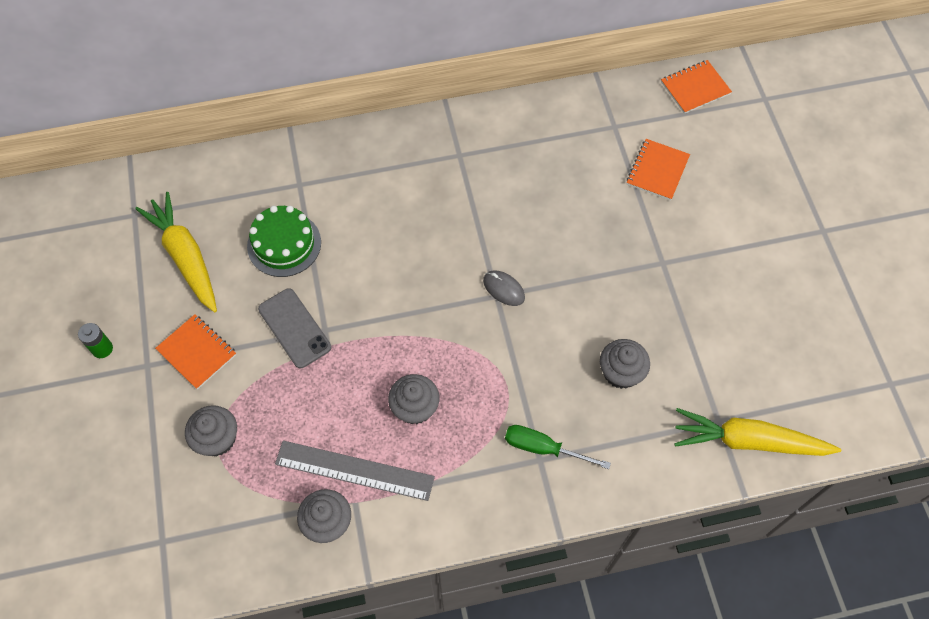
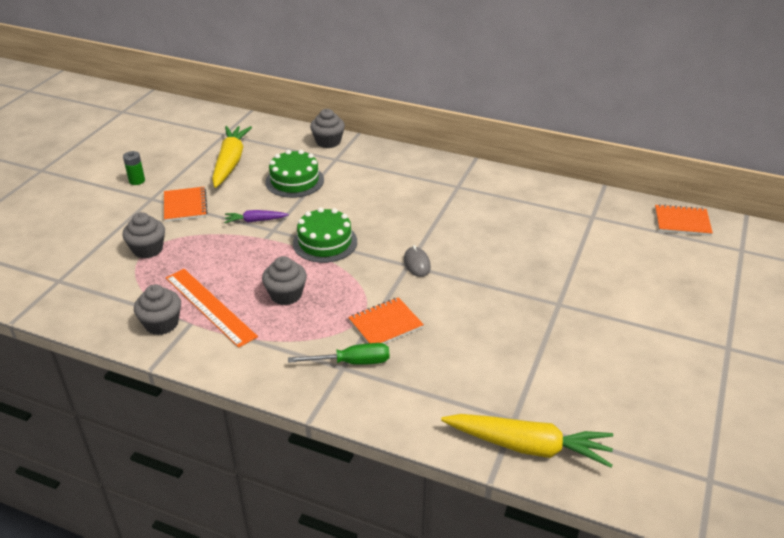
camera: 35 degrees right, 25 degrees down
grey phone [258,288,331,368] -> purple carrot [224,210,289,223]
grey ruler [275,440,435,501] -> orange ruler [166,269,258,348]
green screwdriver [505,425,611,469] -> green screwdriver turned 120 degrees clockwise [288,343,389,365]
grey cupcake [600,339,650,389] -> grey cupcake moved to [310,109,345,148]
orange notebook [627,139,690,200] -> orange notebook moved to [348,297,424,344]
yellow carrot [674,408,841,456] -> yellow carrot turned 150 degrees clockwise [441,414,613,468]
none -> green cake [293,207,357,263]

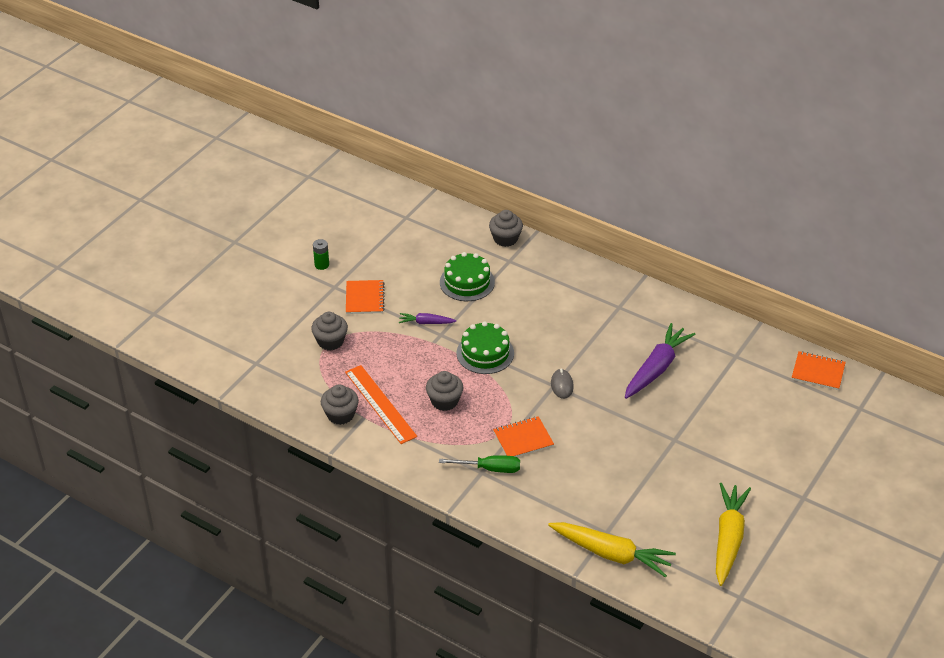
camera: 10 degrees right, 5 degrees up
yellow carrot [212,126,252,188] -> yellow carrot moved to [716,483,751,586]
none -> purple carrot [625,323,696,399]

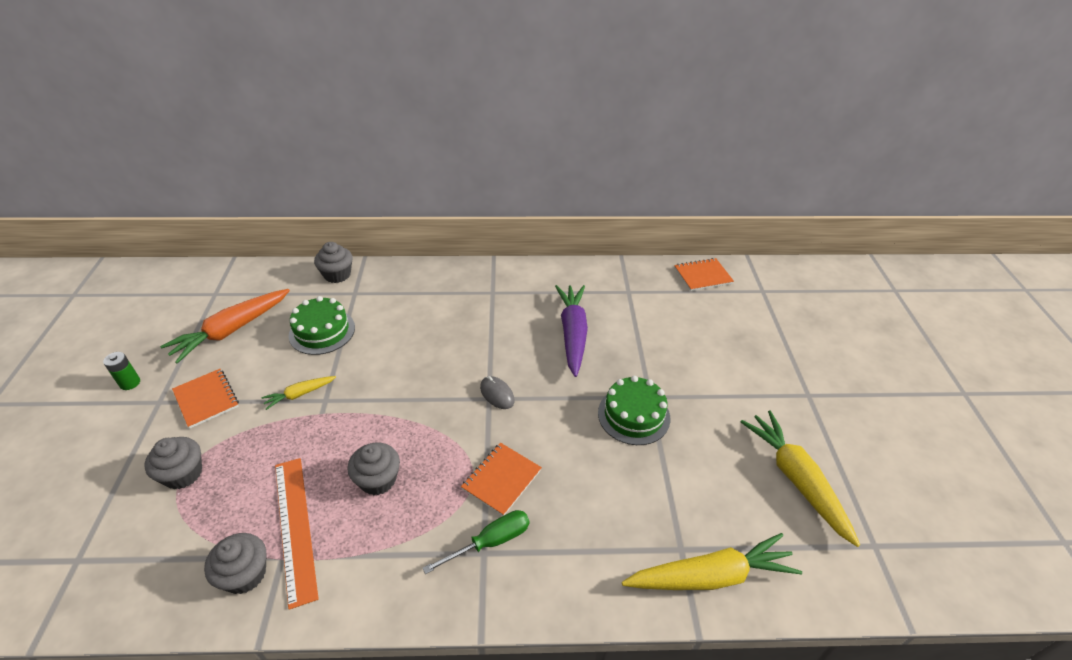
camera: 35 degrees left, 0 degrees up
orange ruler [345,365,417,444] -> orange ruler turned 45 degrees clockwise [275,458,319,610]
purple carrot [399,313,457,324] -> yellow carrot [261,376,336,410]
green cake [456,321,514,374] -> green cake moved to [598,376,670,445]
none -> orange carrot [160,289,290,364]

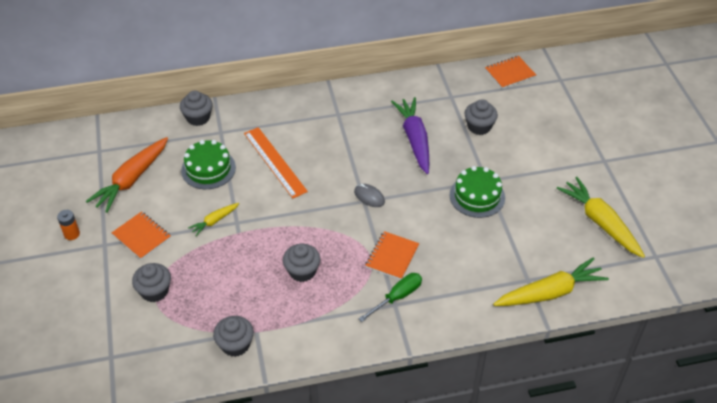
camera: 10 degrees left, 5 degrees up
green battery [103,352,140,390] -> orange battery [57,210,80,240]
orange ruler [275,458,319,610] -> orange ruler moved to [244,127,308,198]
none -> grey cupcake [464,99,498,135]

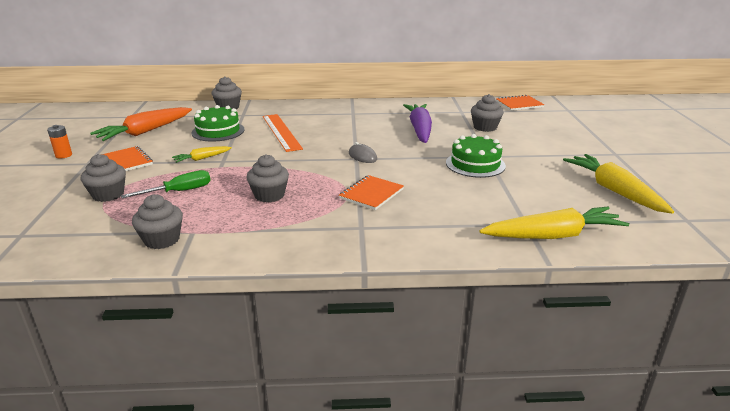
camera: 10 degrees right, 20 degrees down
green screwdriver [358,273,422,322] -> green screwdriver moved to [121,170,211,198]

